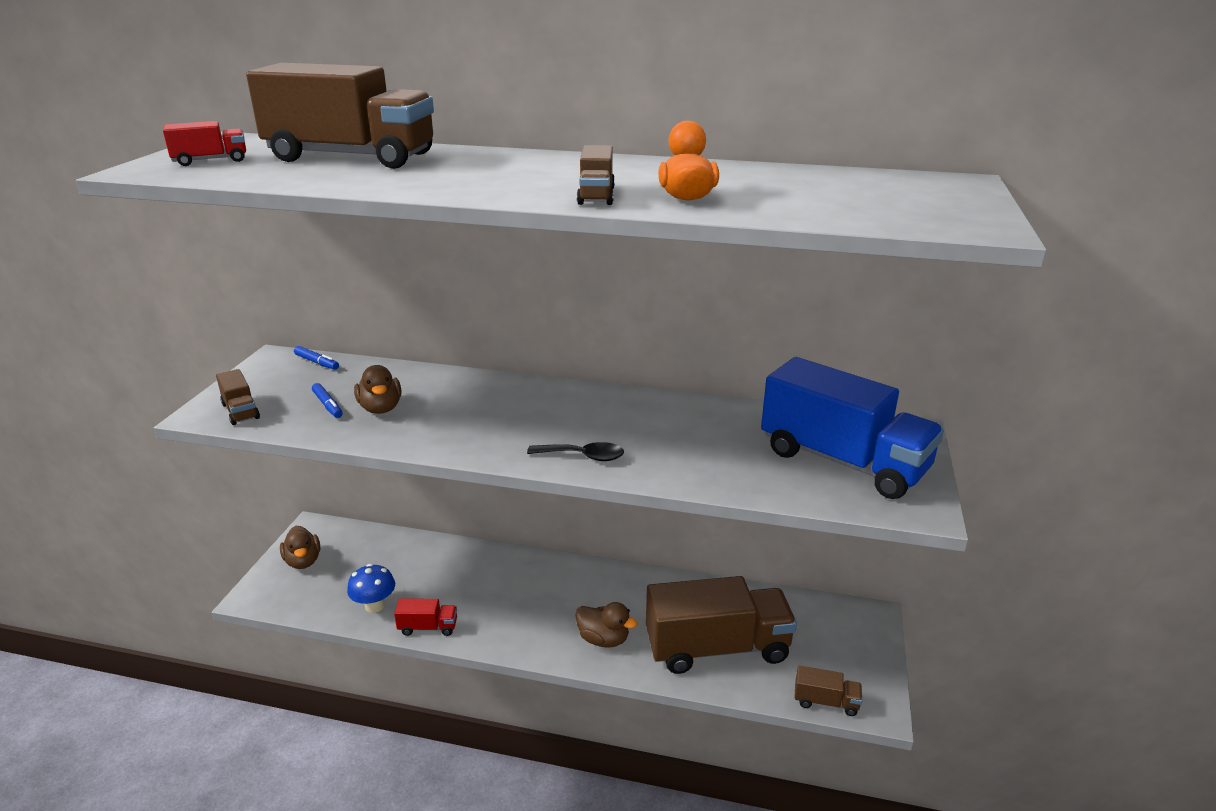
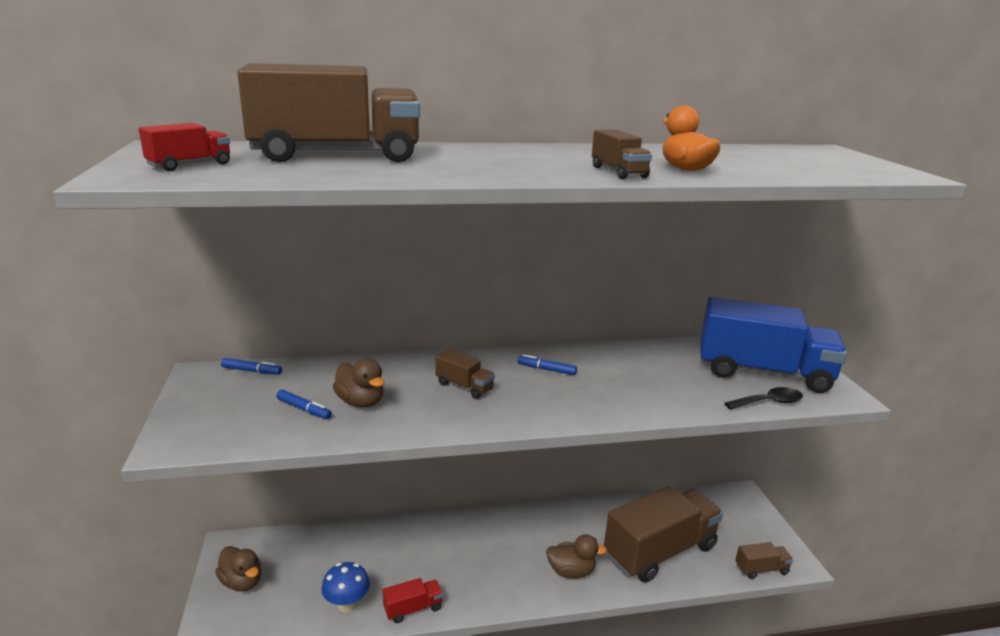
camera: 25 degrees left, 5 degrees down
brown truck [216,369,260,425] -> brown truck moved to [435,349,495,399]
black spoon [527,442,624,461] -> black spoon moved to [725,387,803,410]
none -> blue marker [517,354,577,375]

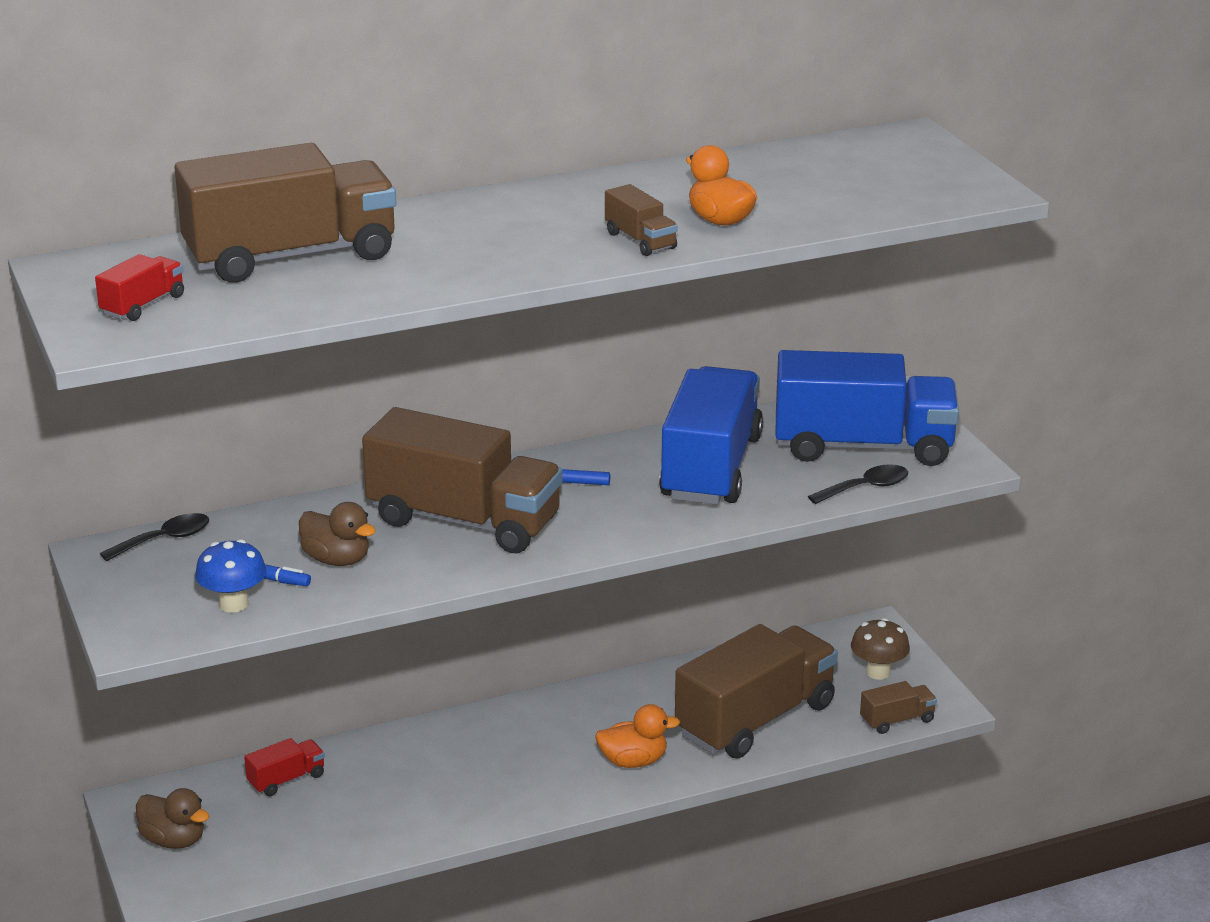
camera: 10 degrees left, 5 degrees up
blue marker [221,358,282,375] -> black spoon [100,513,210,561]
blue mushroom [321,562,370,612] -> blue mushroom moved to [195,539,266,613]
red truck [383,578,443,623] -> red truck moved to [244,738,325,796]
brown truck [435,349,495,399] -> brown truck [362,407,563,553], size x2.35
brown duck [546,534,607,579] -> orange duck [595,704,680,768]
none -> blue truck [659,366,763,505]
none -> brown mushroom [851,618,910,680]

